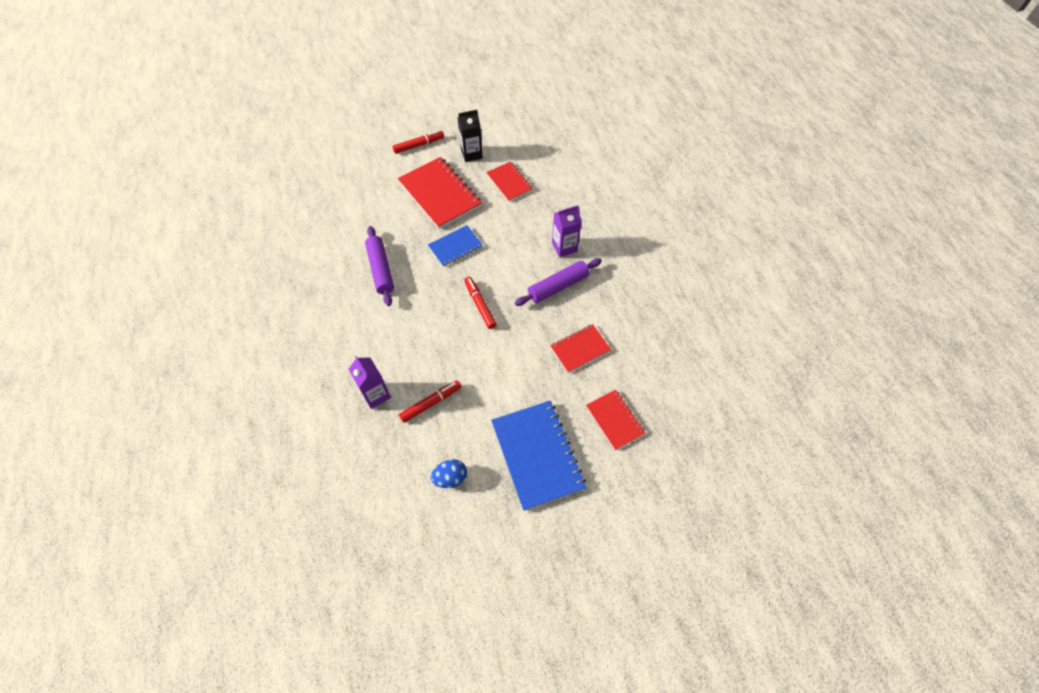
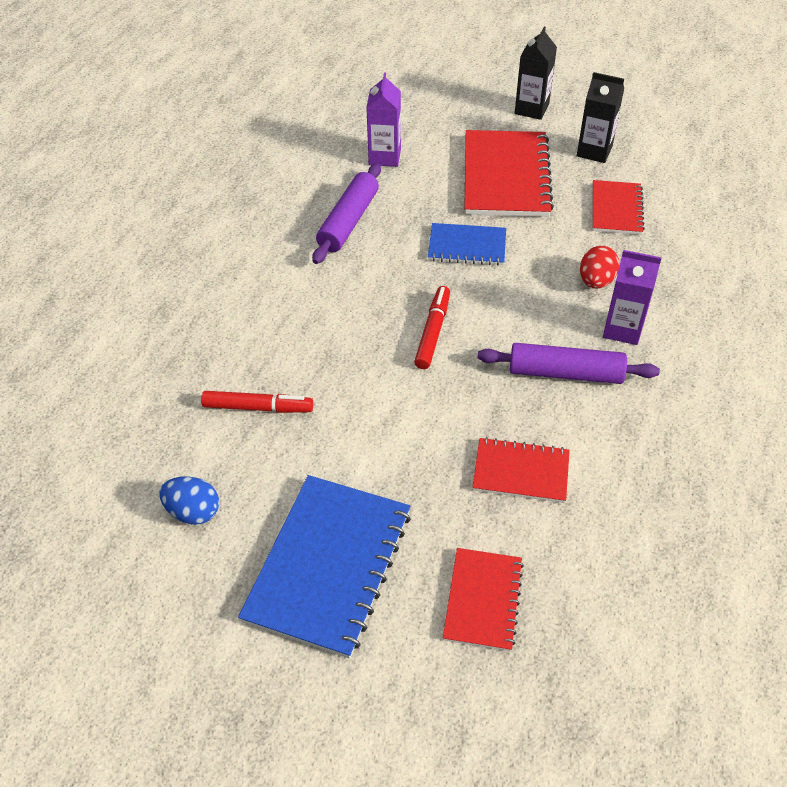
camera: 40 degrees right, 10 degrees down
purple carton [348,356,391,409] -> purple carton moved to [366,73,401,167]
red marker [392,130,444,154] -> black carton [515,27,557,120]
none -> red egg [580,246,619,289]

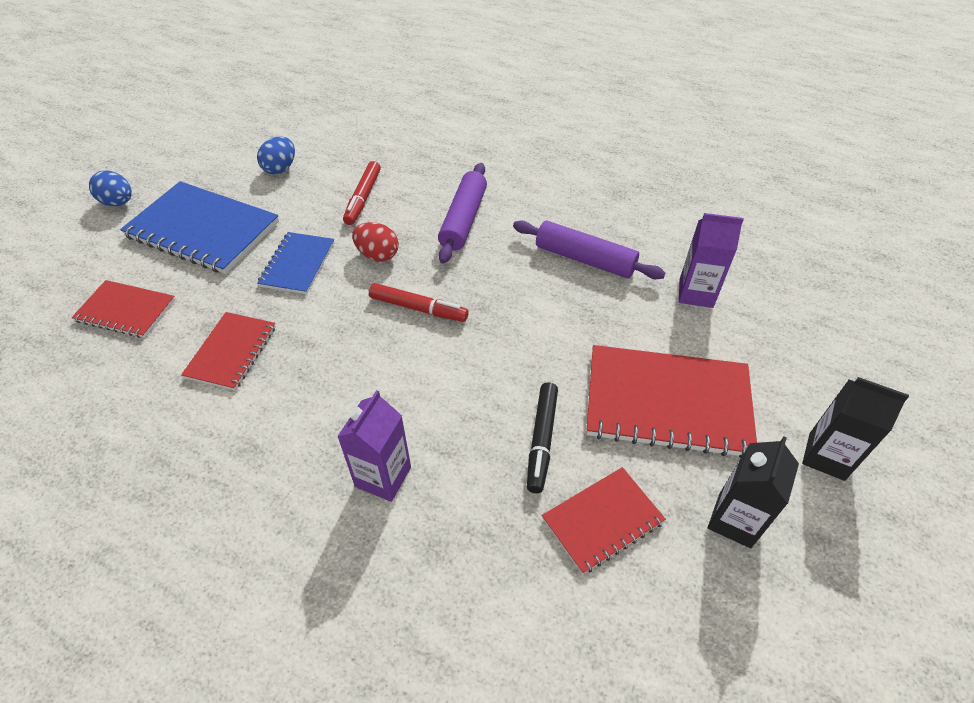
camera: 95 degrees right, 0 degrees up
blue notebook [428,223,506,266] -> blue notebook moved to [257,232,334,294]
purple rolling pin [477,343,660,384] -> purple rolling pin moved to [438,163,487,263]
red egg [580,246,619,289] -> red egg moved to [352,222,399,262]
red notebook [592,180,645,235] -> red notebook turned 45 degrees counterclockwise [542,467,666,574]
none -> blue egg [89,170,132,206]
none -> black marker [527,383,558,493]

